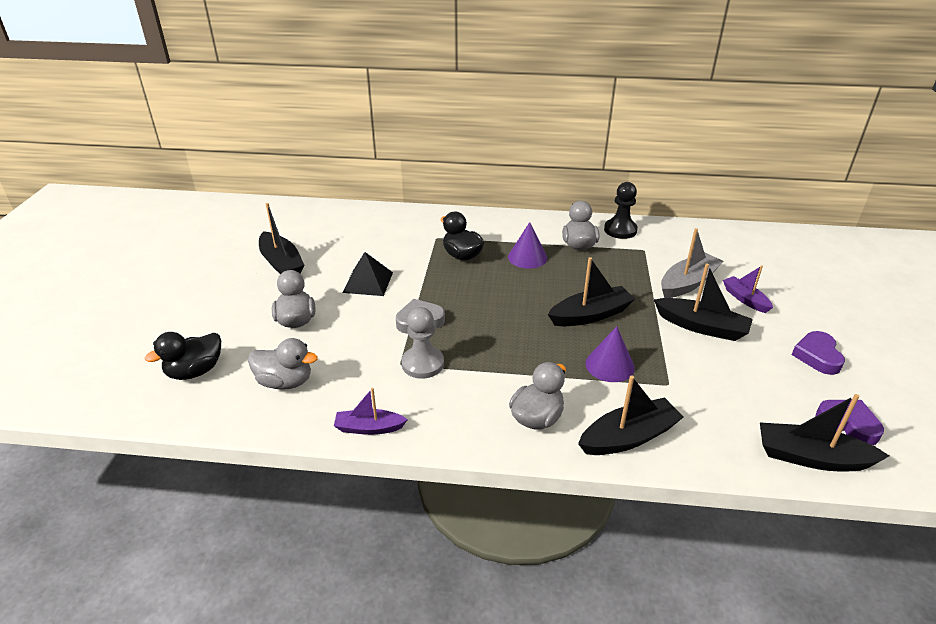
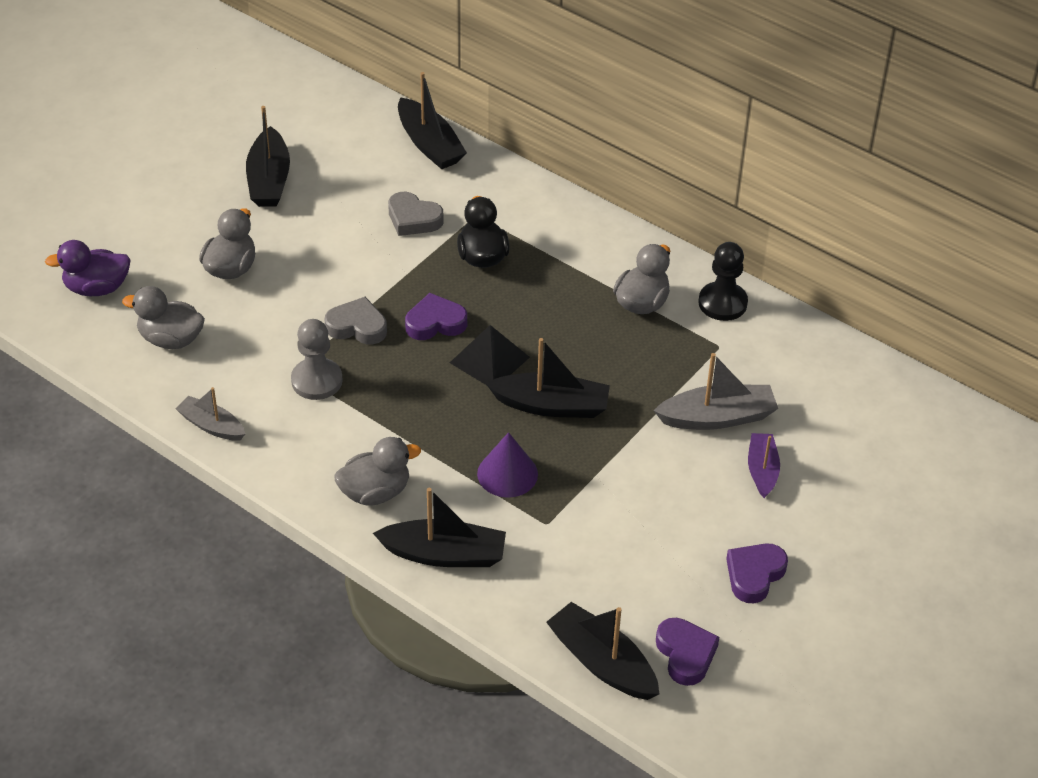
camera: 30 degrees right, 10 degrees up
black duck [145,332,221,380] -> purple duck [45,240,131,296]
grey duck [248,338,318,390] -> grey duck turned 150 degrees clockwise [122,286,205,349]
purple boat [334,388,408,435] -> grey boat [175,387,245,441]
black pyramid [343,252,393,296] -> black pyramid moved to [450,325,530,385]
purple cone [508,222,547,269] -> none
black boat [654,263,753,341] -> black boat moved to [398,72,467,169]
none -> grey heart [388,192,444,236]
none -> purple heart [405,293,467,340]

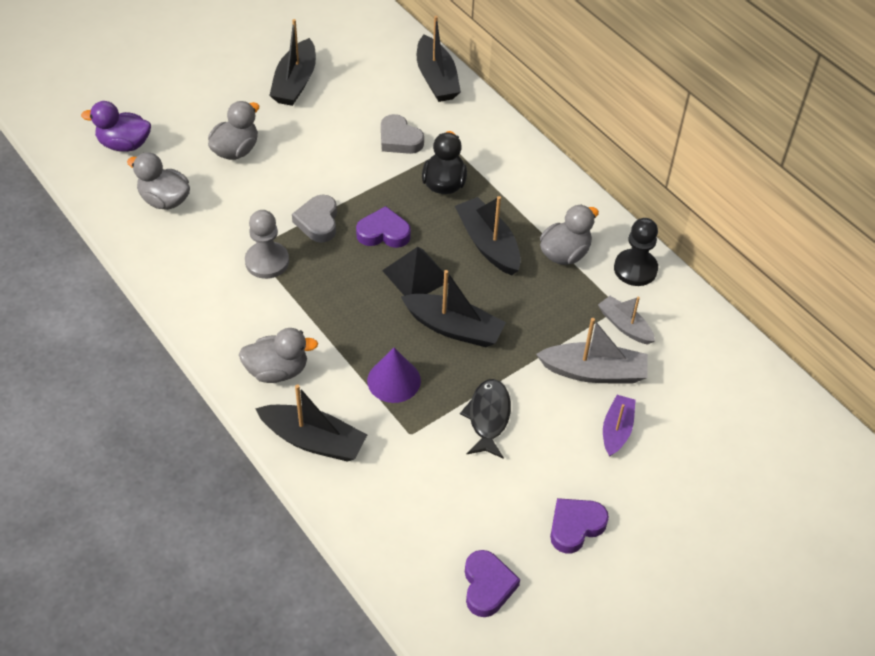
camera: 15 degrees right, 5 degrees up
grey boat [175,387,245,441] -> grey boat moved to [598,296,655,345]
grey heart [324,297,387,345] -> grey heart turned 120 degrees counterclockwise [292,195,337,243]
black boat [546,602,659,700] -> black boat moved to [455,196,521,275]
none -> black fish [460,379,511,459]

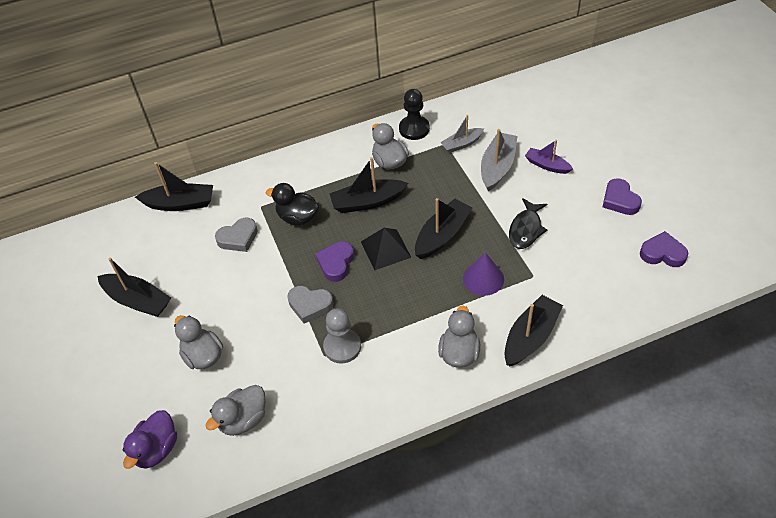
camera: 70 degrees left, 0 degrees up
black fish [460,379,511,459] -> black fish turned 90 degrees counterclockwise [509,198,547,249]

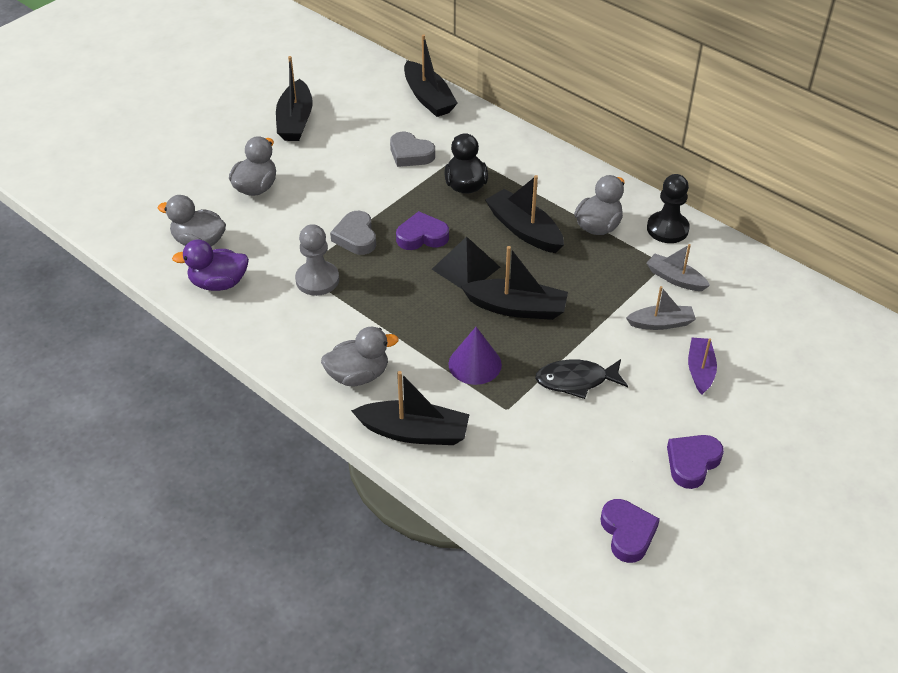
camera: 60 degrees right, 5 degrees down
purple duck [123,410,177,469] -> purple duck moved to [172,240,249,291]
grey boat [481,129,518,191] -> grey boat [626,286,696,330], size x0.64

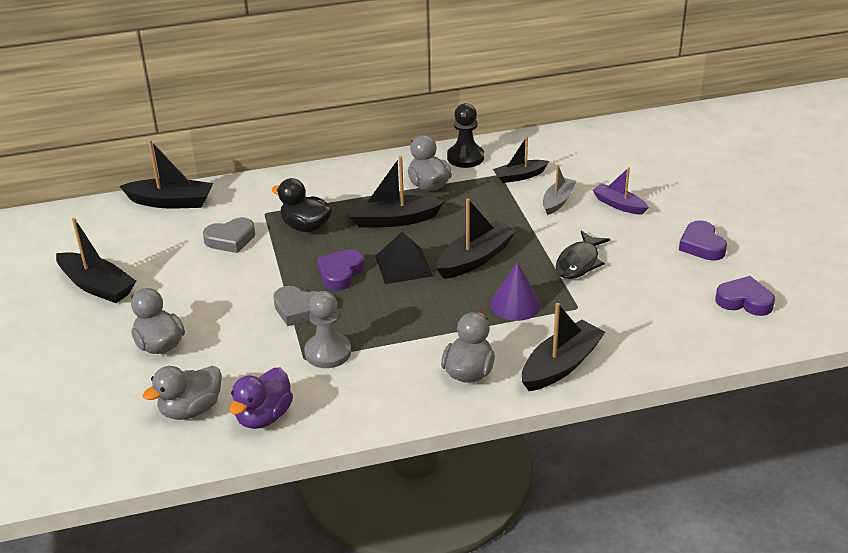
camera: 55 degrees left, 10 degrees down
grey boat [646,244,710,291] -> black boat [493,136,549,183]

